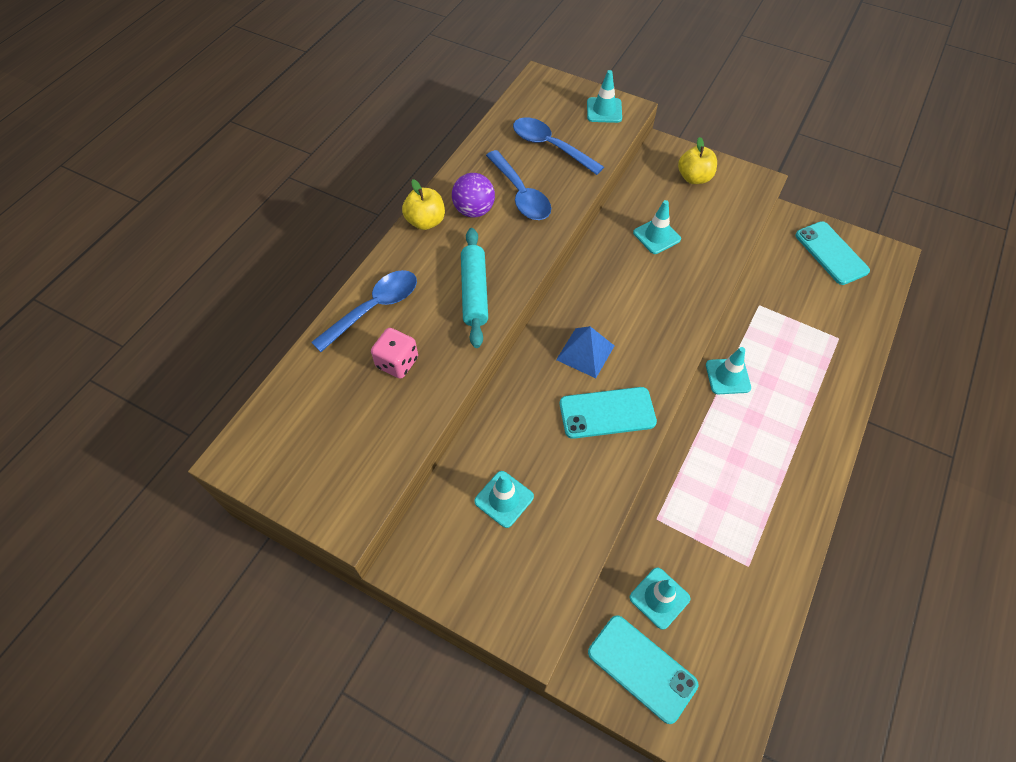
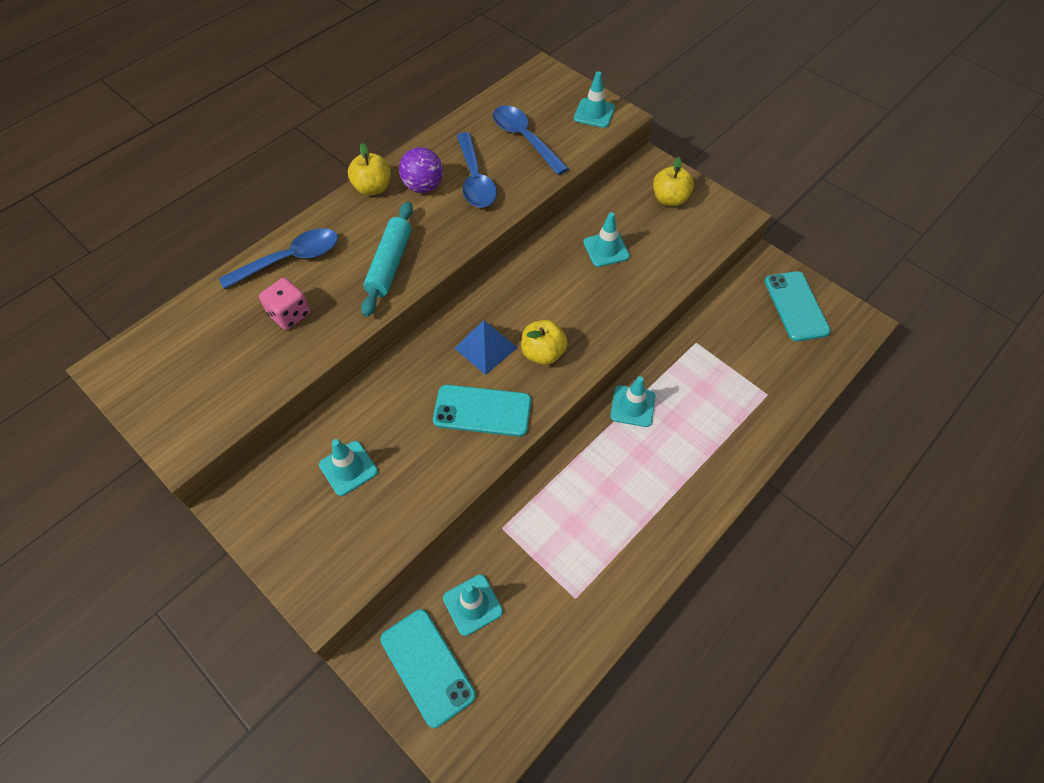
camera: 15 degrees right, 0 degrees up
none -> yellow apple [521,320,568,365]

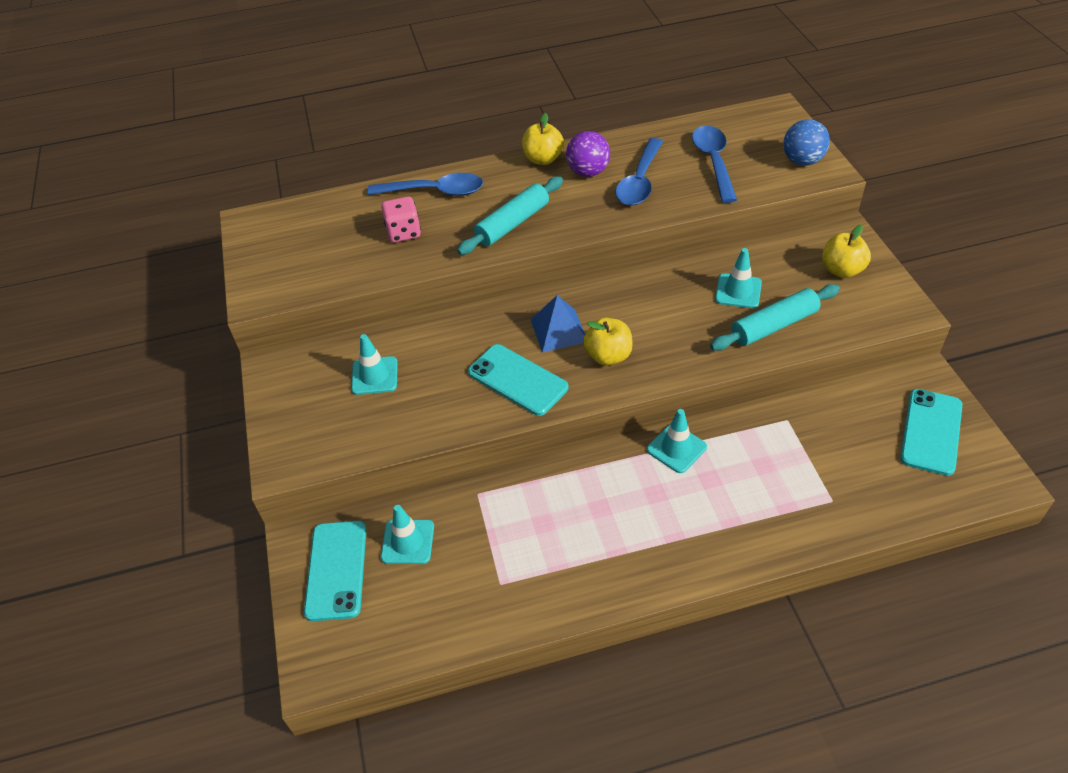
camera: 35 degrees right, 10 degrees down
turquoise traffic cone [574,71,615,128] -> blue ball [783,119,830,166]
none -> turquoise rolling pin [710,284,840,351]

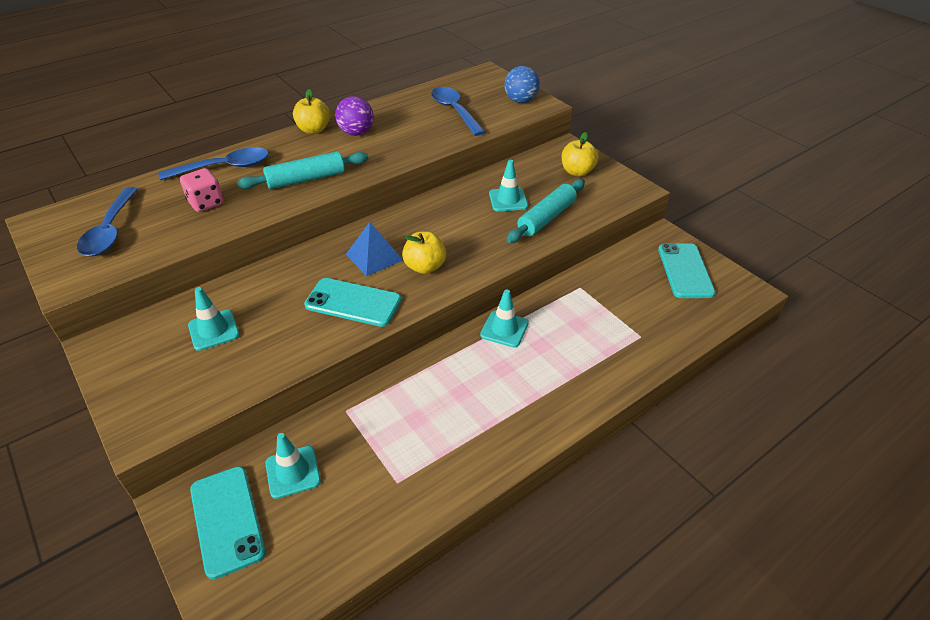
camera: 25 degrees left, 5 degrees down
turquoise rolling pin [457,176,563,255] -> turquoise rolling pin turned 45 degrees clockwise [237,151,368,189]
blue spoon [615,138,663,206] -> blue spoon moved to [77,187,138,257]

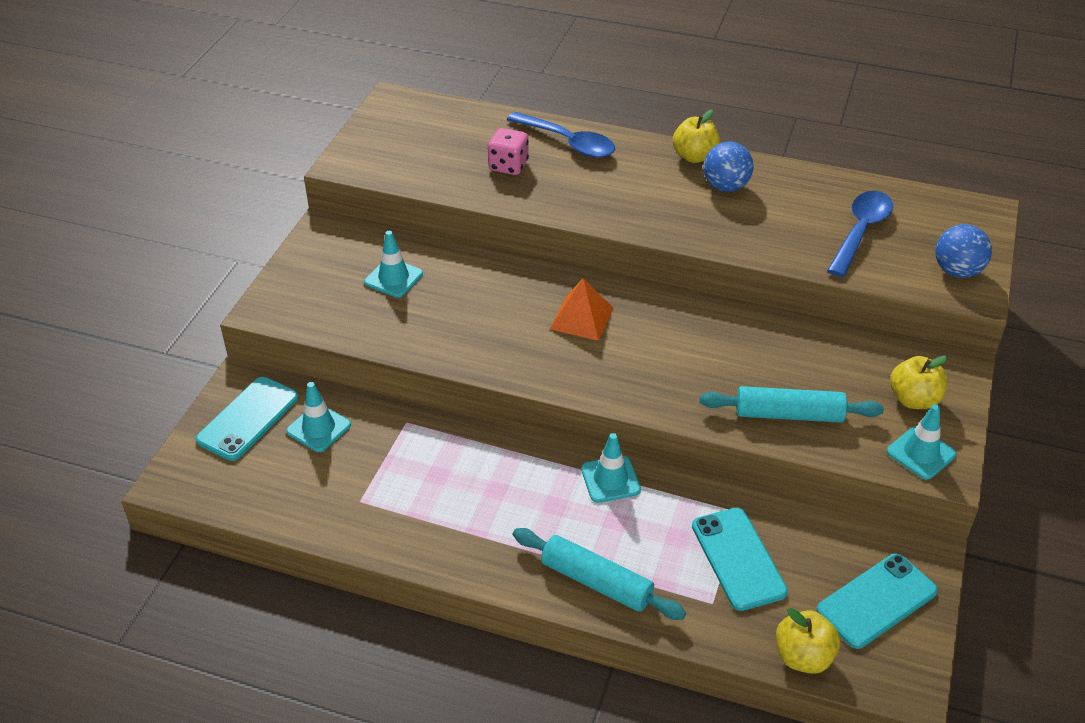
camera: 55 degrees right, 0 degrees up
blue spoon [77,187,138,257] -> none
turquoise rolling pin [237,151,368,189] -> turquoise rolling pin moved to [513,528,686,620]
turquoise phone [304,278,401,327] -> turquoise phone moved to [692,508,788,611]
purple ball [335,96,374,136] -> blue ball [703,142,754,192]
blue pyramid [346,222,403,277] -> orange pyramid [550,278,613,341]
yellow apple [402,231,446,274] -> yellow apple moved to [776,608,840,674]
turquoise traffic cone [489,160,528,212] -> turquoise traffic cone moved to [887,404,956,480]

